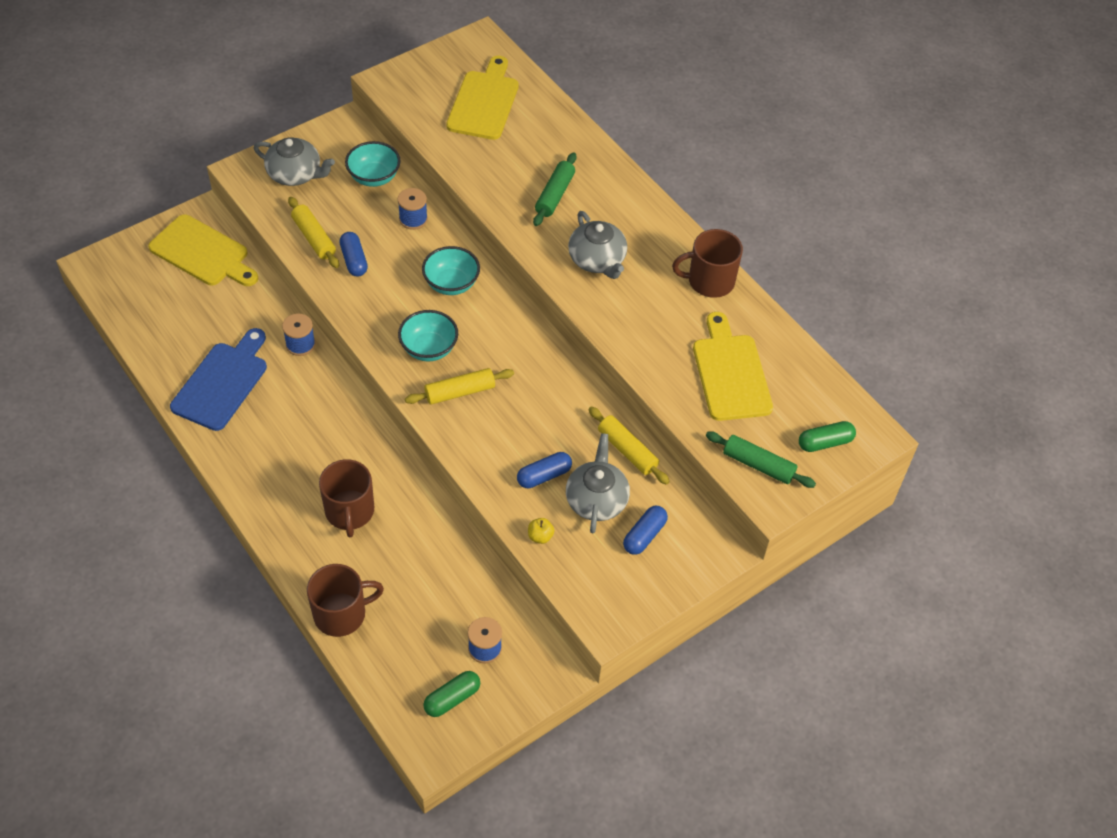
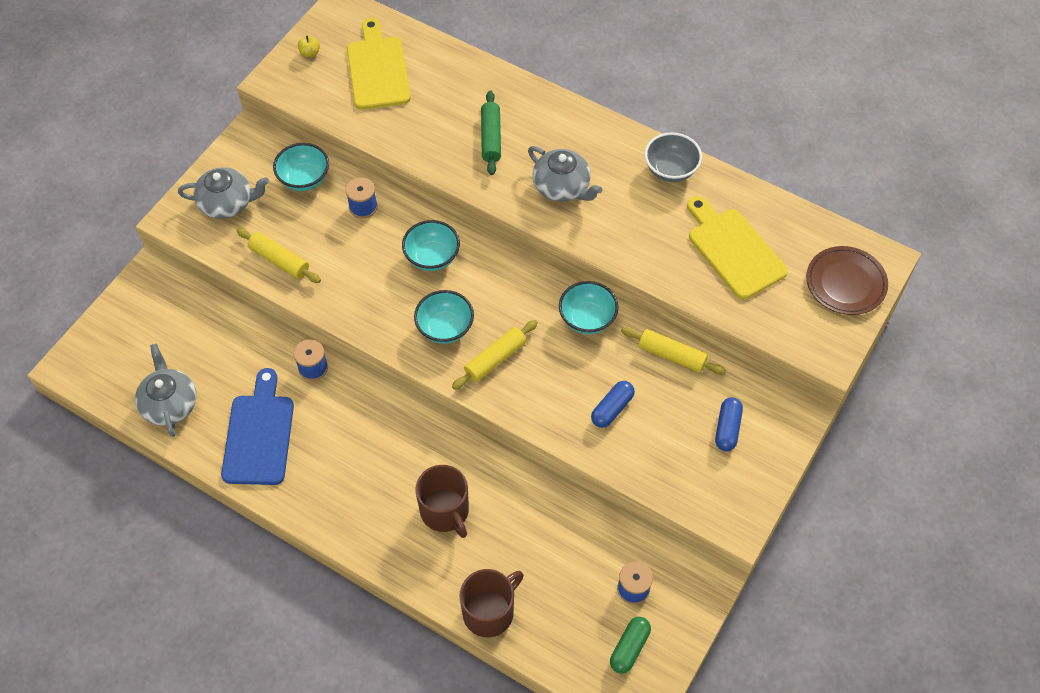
camera: 20 degrees left, 5 degrees up
yellow cutting board [148,214,258,286] -> none
blue capsule [339,232,368,277] -> none
yellow apple [528,518,554,544] -> yellow apple moved to [298,35,320,57]
grey teapot [566,433,630,533] -> grey teapot moved to [135,343,197,437]
brown mug [672,229,743,298] -> grey bowl [645,132,702,182]
green rolling pin [706,431,816,488] -> none
green capsule [799,421,856,452] -> brown plate [806,246,888,315]
none -> turquoise bowl [559,281,619,334]

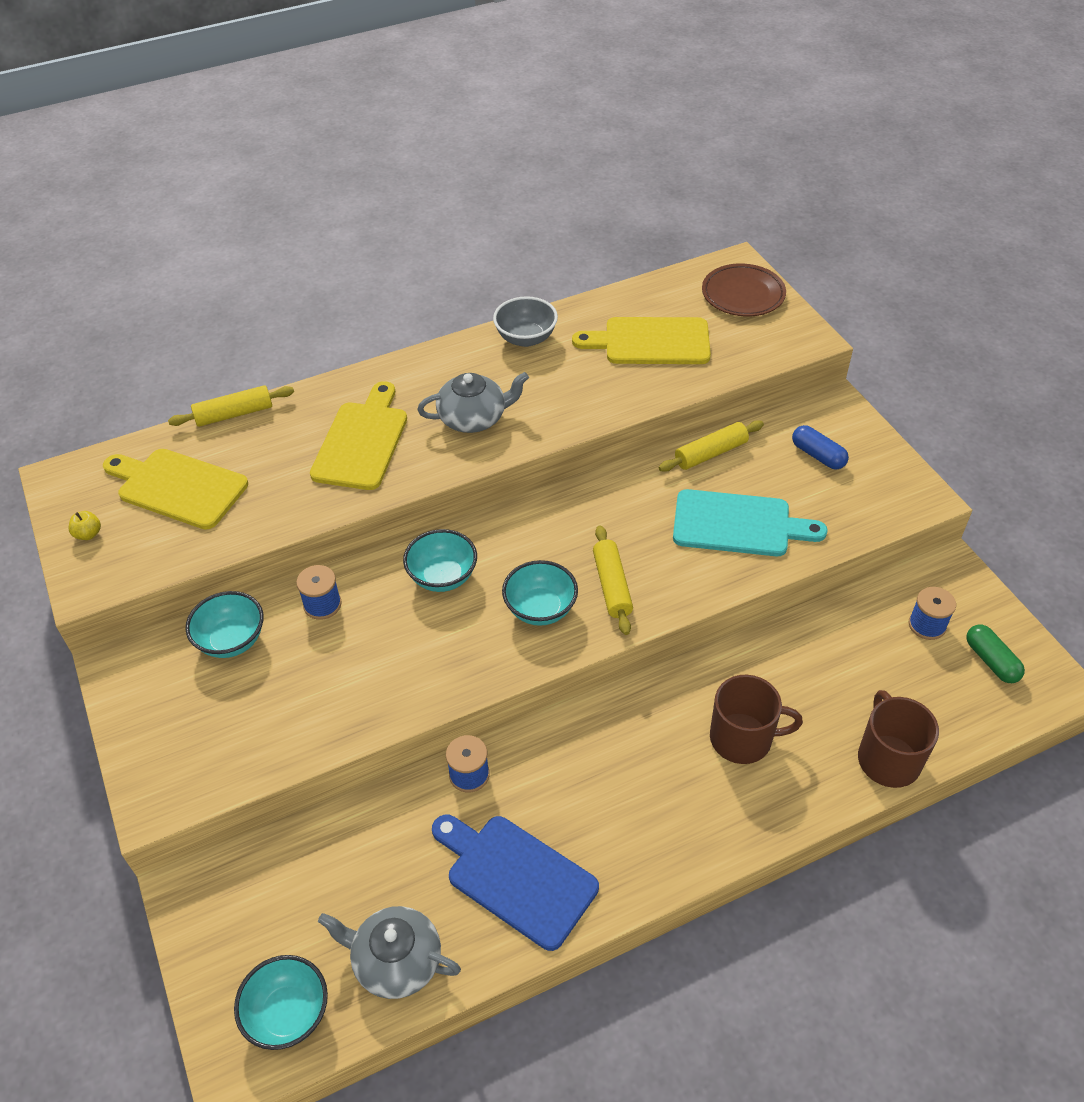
camera: 55 degrees left, 10 degrees down
grey teapot [178,167,269,219] -> none
yellow rolling pin [236,228,321,283] -> yellow rolling pin moved to [168,385,294,427]
green rolling pin [481,90,501,175] -> yellow cutting board [310,381,407,490]
turquoise bowl [559,281,619,334] -> turquoise bowl moved to [234,955,328,1050]
blue capsule [591,381,635,428] -> turquoise cutting board [673,489,828,556]

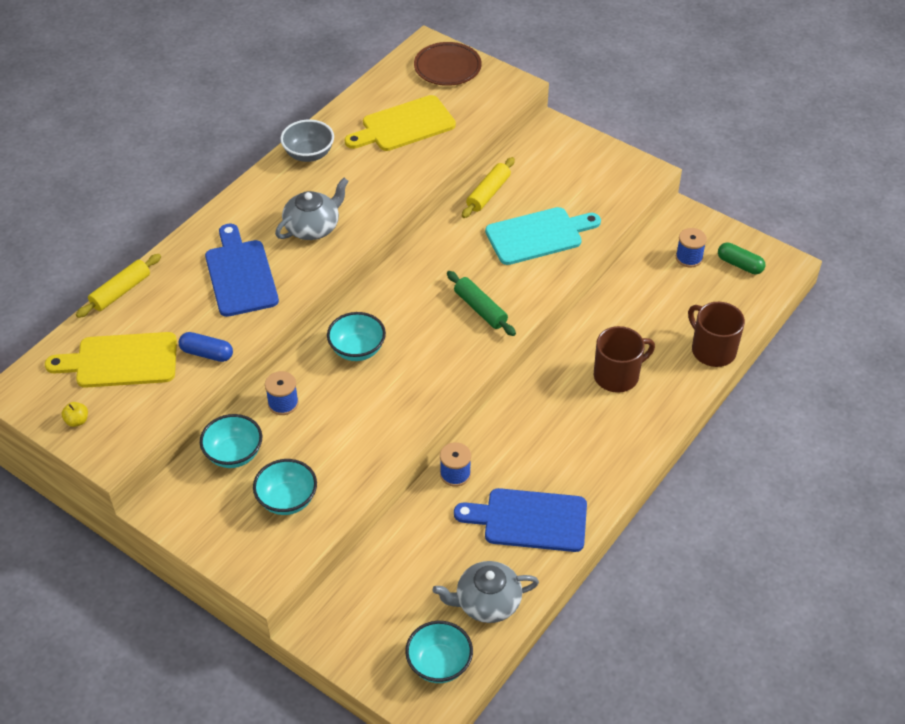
camera: 30 degrees left, 0 degrees up
yellow cutting board [310,381,407,490] -> blue cutting board [205,224,279,317]
turquoise bowl [502,560,578,626] -> turquoise bowl moved to [253,459,317,515]
yellow rolling pin [593,525,633,635] -> green rolling pin [447,271,516,336]
blue capsule [792,425,849,470] -> blue capsule moved to [179,332,233,362]

